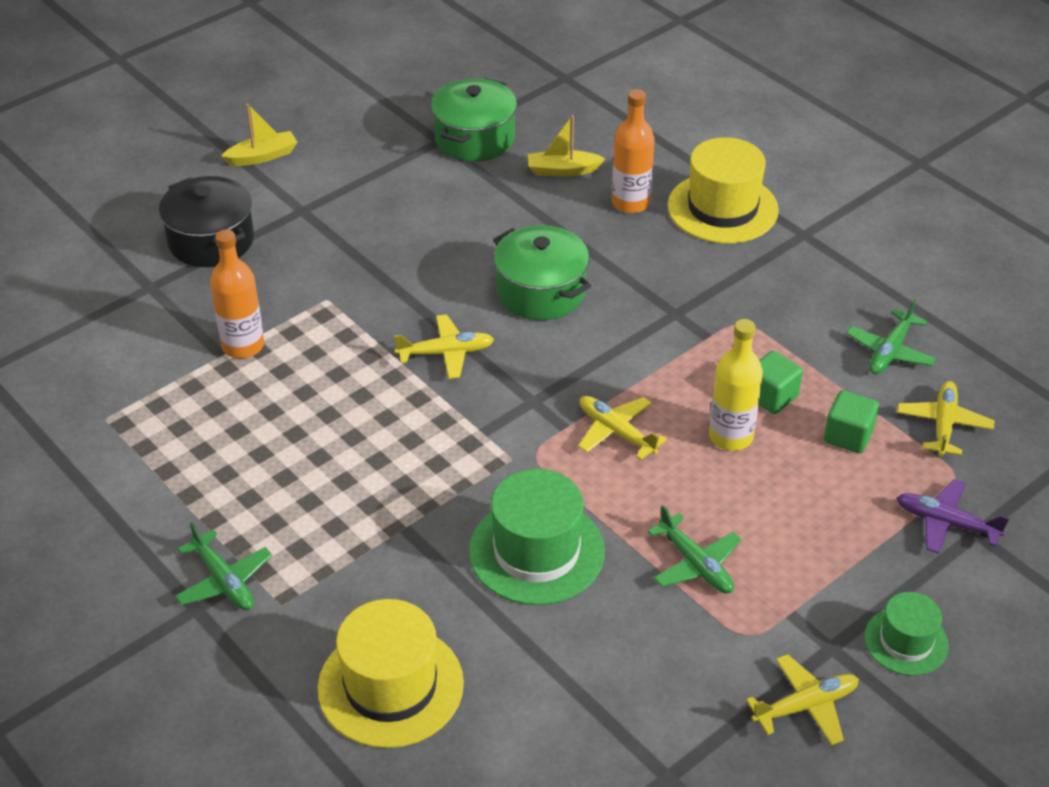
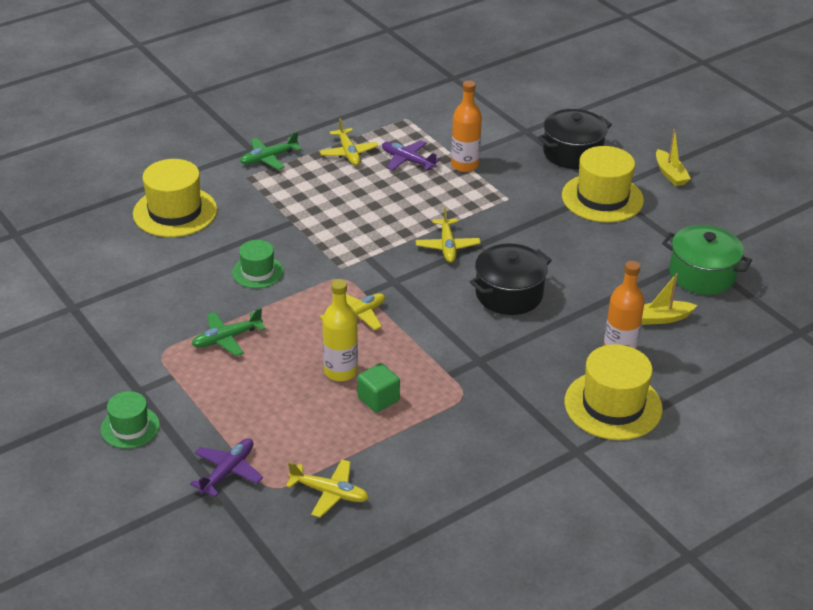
camera: 95 degrees right, 5 degrees down
green hat [469,469,605,605] -> green hat [232,240,284,288], size x0.58
green pot [493,225,591,320] -> black pot [470,243,552,315]
yellow boat [528,115,605,176] -> yellow boat turned 105 degrees counterclockwise [641,273,697,325]
yellow plane [746,654,859,745] -> yellow plane moved to [319,118,379,166]
green cube [824,390,879,453] -> none
green plane [847,299,936,374] -> none
none -> purple plane [382,140,440,171]
none -> yellow hat [562,146,644,222]

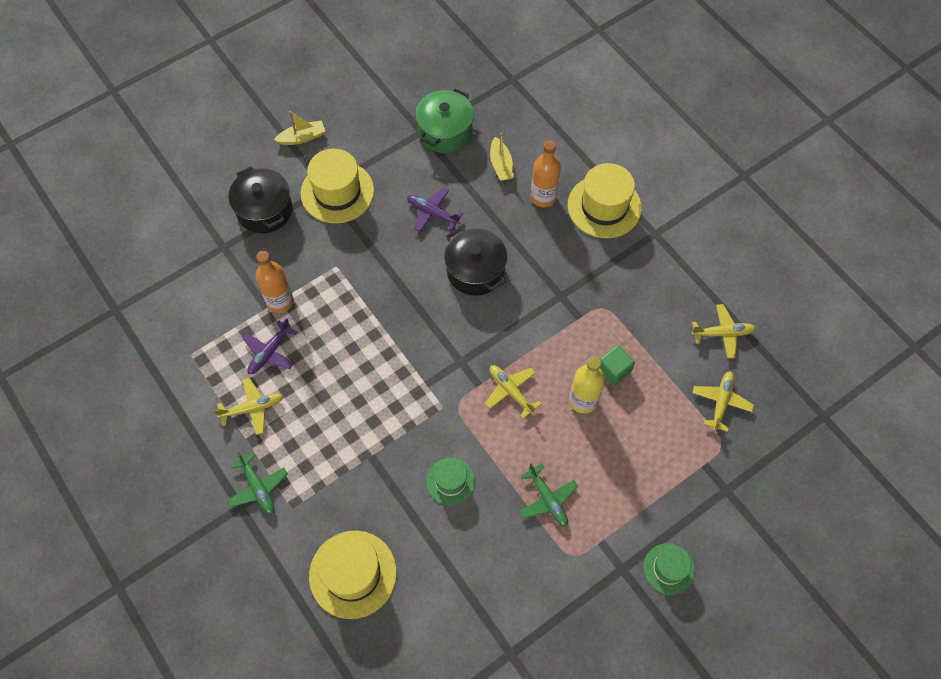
camera: 90 degrees left, 25 degrees up
purple plane [190,438,263,497] -> purple plane moved to [407,188,463,232]
yellow plane [415,207,481,263] -> yellow plane moved to [691,304,756,359]

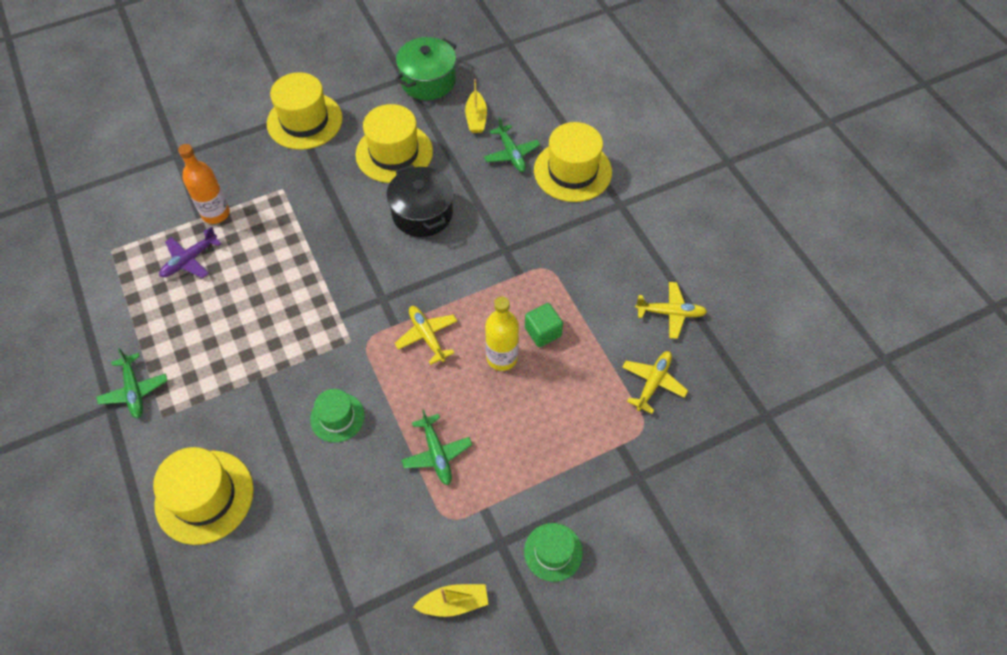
camera: 10 degrees right, 5 degrees down
yellow plane [214,378,283,435] -> none
black pot [228,166,292,233] -> none
yellow boat [274,111,325,145] -> yellow boat moved to [413,584,489,617]
purple plane [407,188,463,232] -> yellow hat [355,104,433,183]
orange bottle [531,140,561,207] -> green plane [484,117,540,172]

